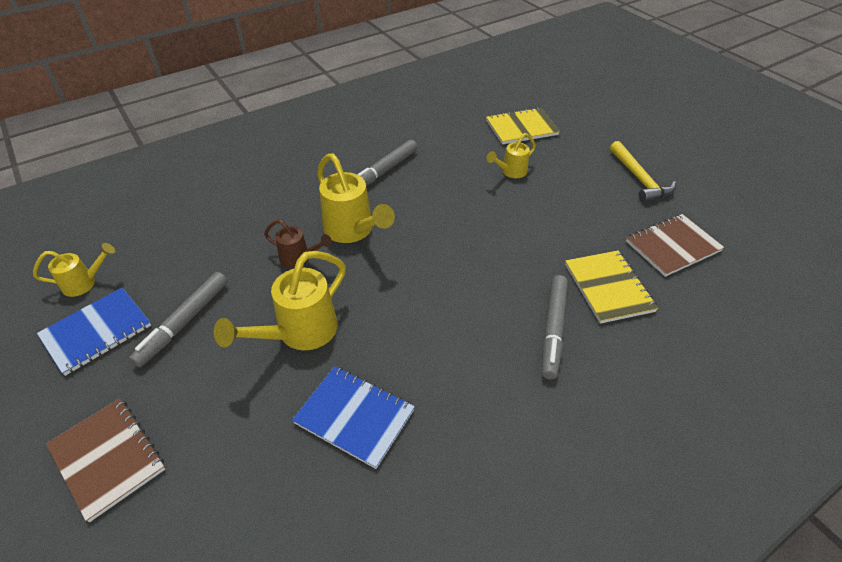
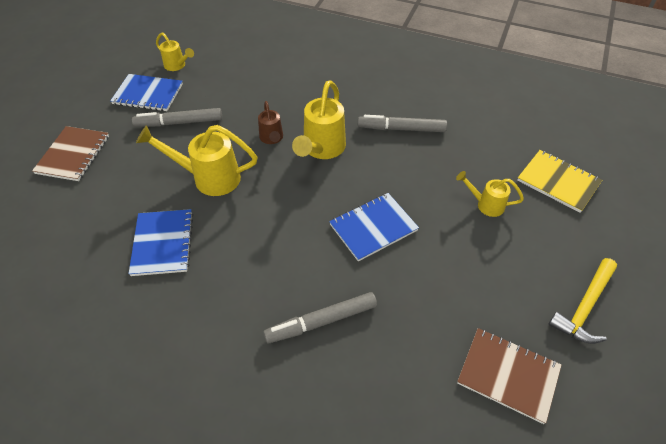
camera: 55 degrees right, 5 degrees up
yellow notebook [565,250,659,324] -> none
none -> blue notebook [329,193,419,262]

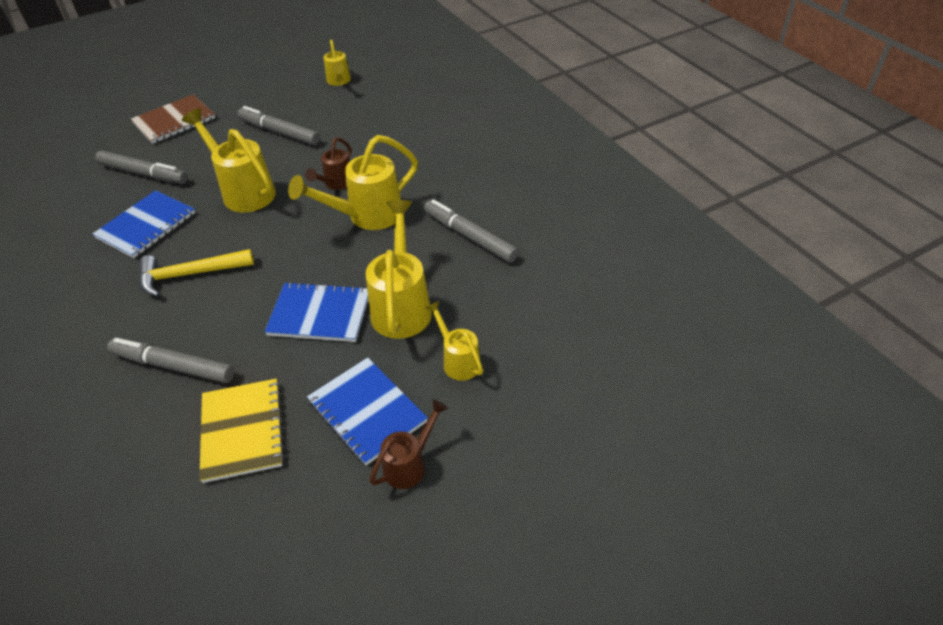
camera: 40 degrees right, 5 degrees down
blue notebook [110,74,183,111] -> blue notebook moved to [307,357,428,465]
brown notebook [457,328,562,424] -> none
yellow notebook [517,150,602,213] -> yellow notebook moved to [199,378,285,483]
yellow hammer [548,258,617,344] -> yellow hammer moved to [139,249,254,297]
none -> grey marker [95,151,188,184]
none -> yellow watering can [366,200,432,339]
none -> brown watering can [369,400,448,489]

